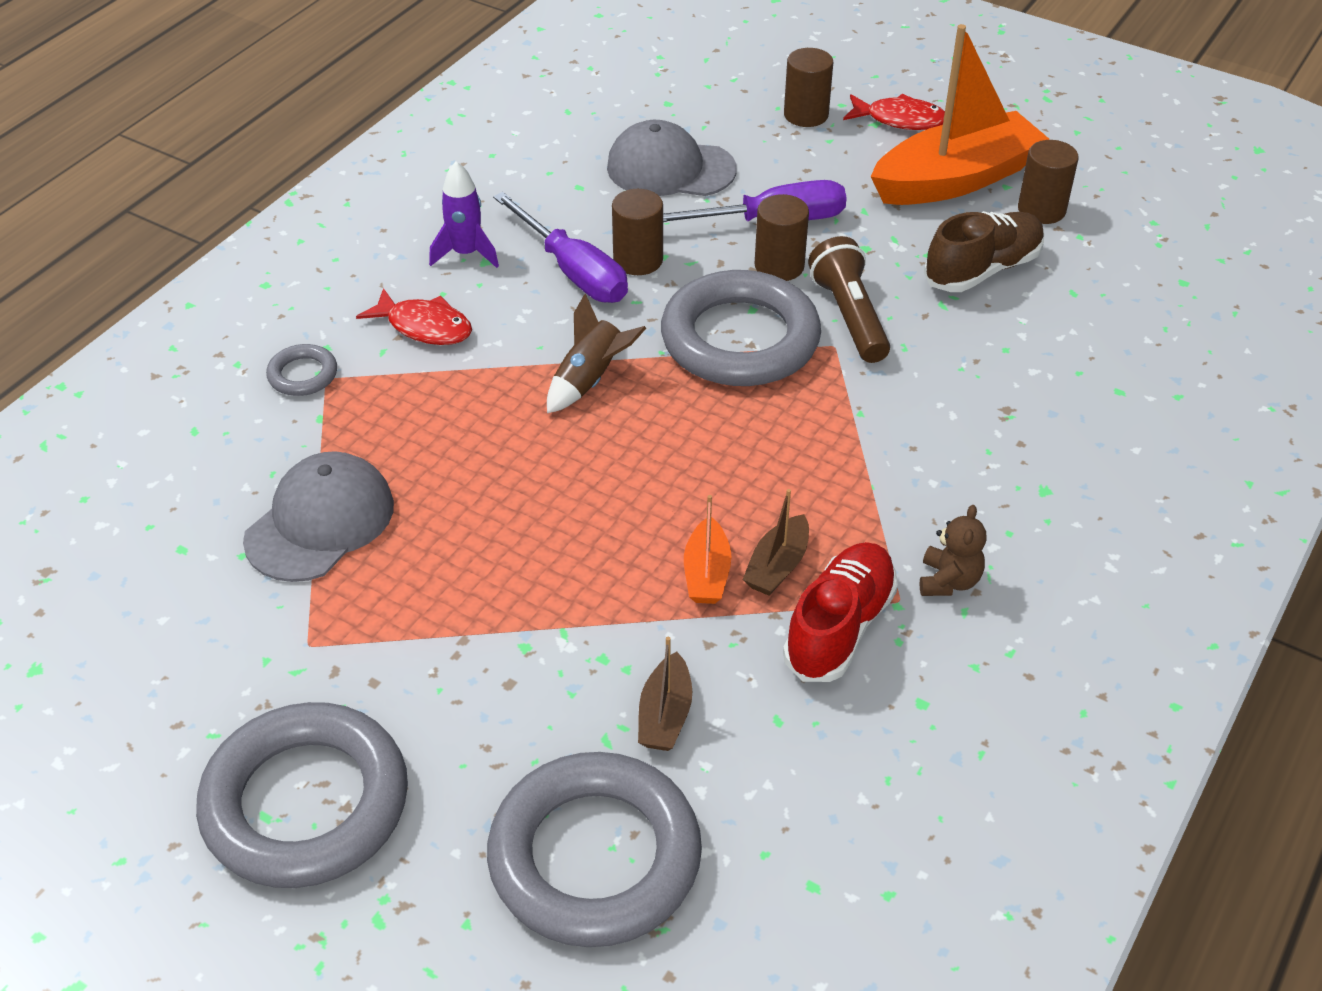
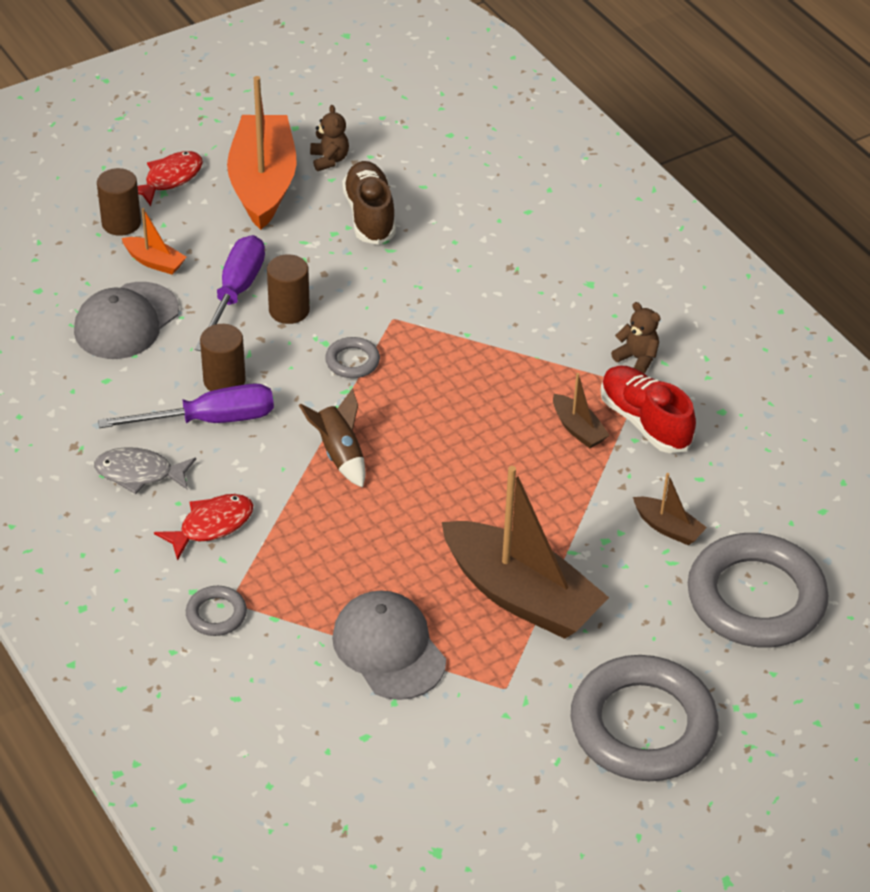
camera: 65 degrees left, 0 degrees up
purple rocket [429,161,499,268] -> grey fish [94,447,196,494]
grey ring [661,270,821,386] -> grey ring [325,337,380,378], size x0.43
orange boat [684,495,731,604] -> orange boat moved to [122,208,186,275]
brown flashlight [808,236,890,363] -> none
brown cylinder [1018,140,1079,224] -> brown teddy bear [310,105,349,171]
none -> brown boat [442,466,609,639]

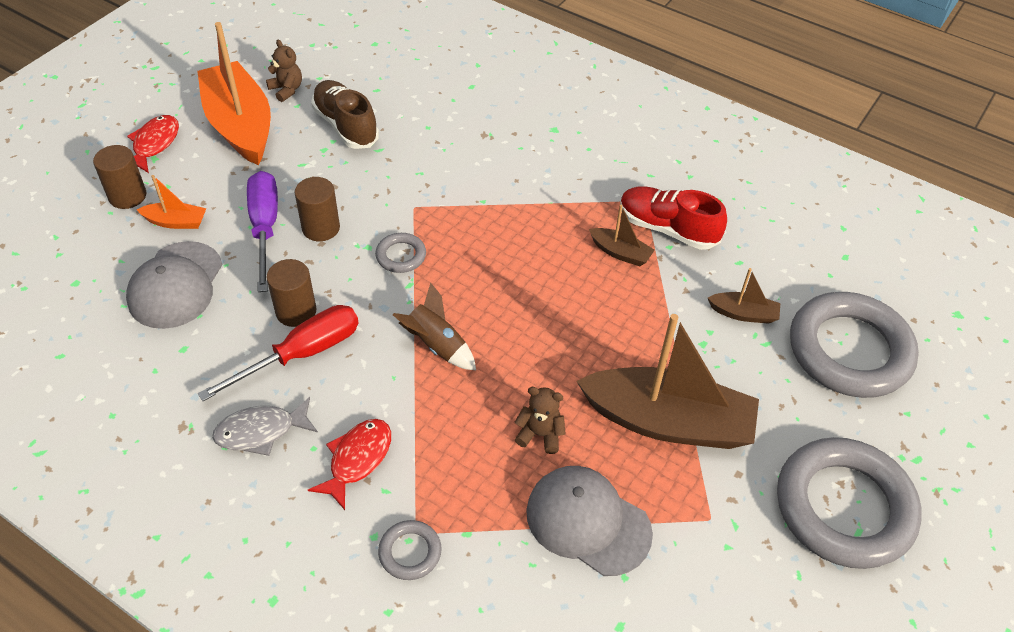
camera: 25 degrees left, 5 degrees up
purple screwdriver [98,383,274,428] -> red screwdriver [198,305,359,401]
brown teddy bear [611,302,660,374] -> brown teddy bear moved to [515,387,566,454]

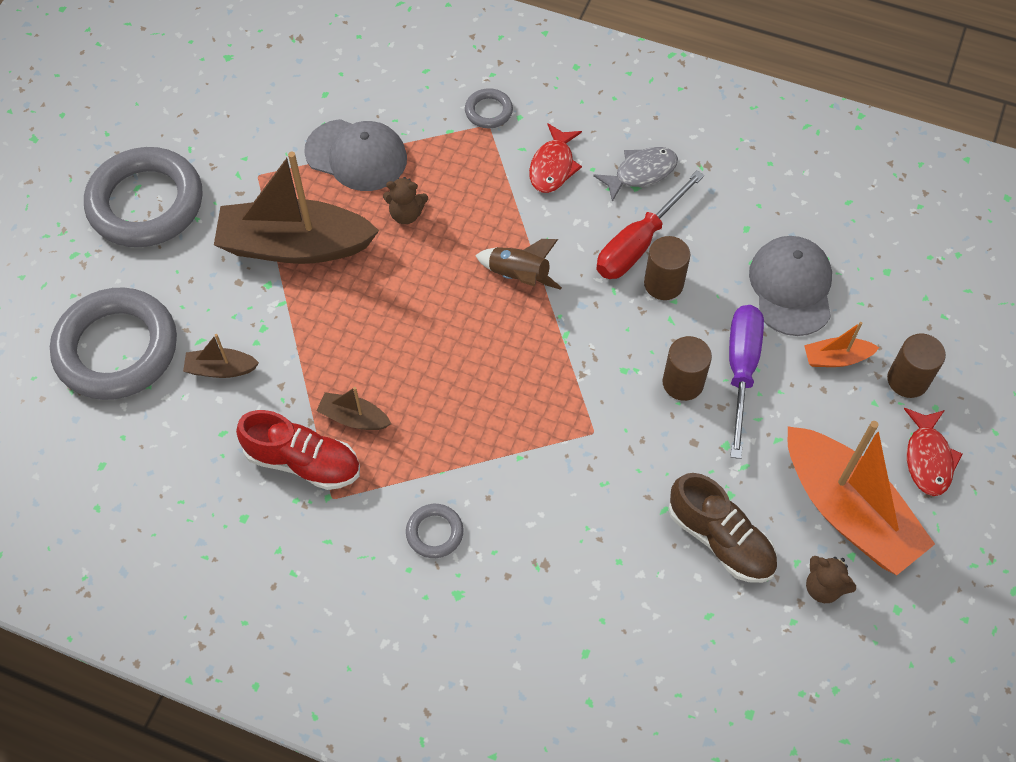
camera: 170 degrees right, 10 degrees up
purple screwdriver [247,171,278,292] -> purple screwdriver turned 150 degrees counterclockwise [729,305,764,459]
grey ring [375,233,426,273] -> grey ring moved to [406,504,464,558]

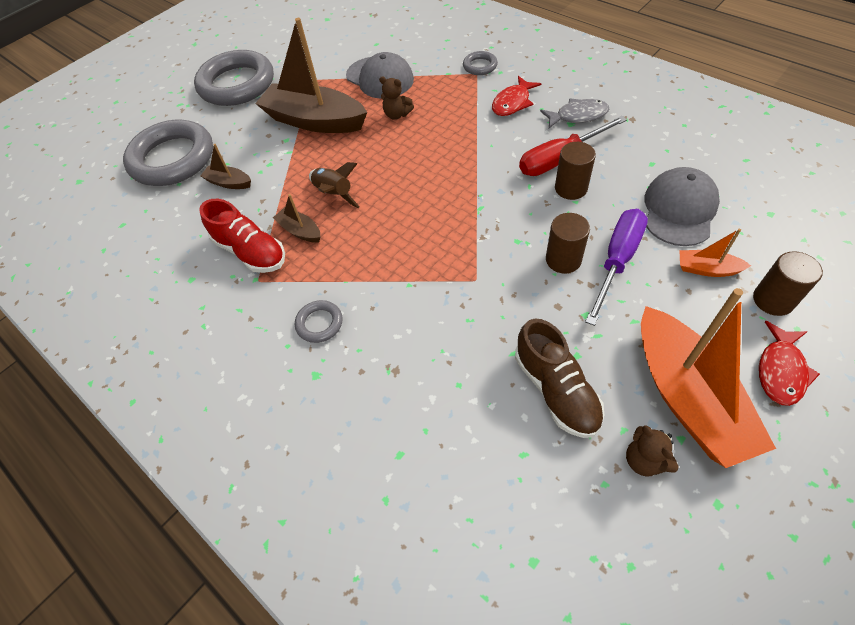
camera: 25 degrees right, 5 degrees down
brown rocket [475,239,562,290] -> brown rocket moved to [309,162,359,208]

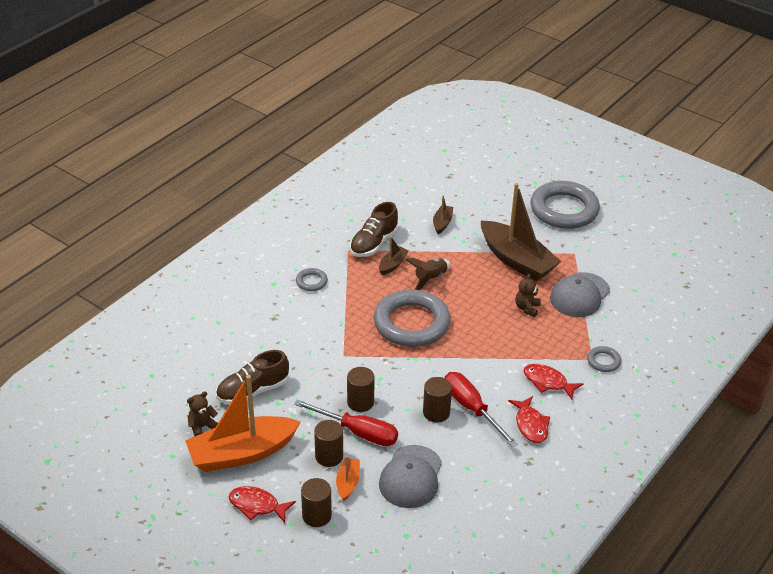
camera: 80 degrees right, 15 degrees down
grey ring [123,120,213,186] -> grey ring moved to [374,290,451,347]
red shoe [199,199,285,273] -> brown shoe [350,202,399,257]
brown boat [255,18,367,133] -> brown boat turned 120 degrees clockwise [481,183,561,281]
grey fish [540,99,609,128] -> red fish [508,396,550,443]
purple screwdriver [585,209,648,326] -> red screwdriver [294,400,398,446]
grey cap [645,167,720,246] -> grey cap turned 90 degrees clockwise [379,445,442,508]
none -> brown cylinder [314,420,343,467]

